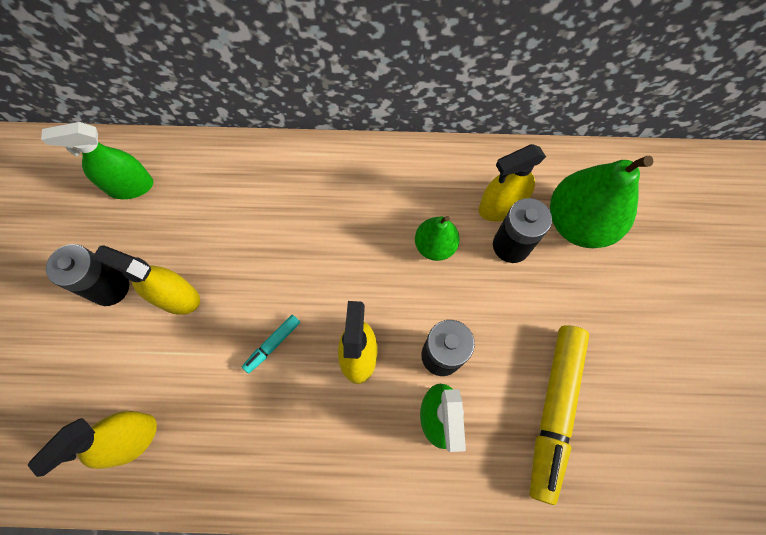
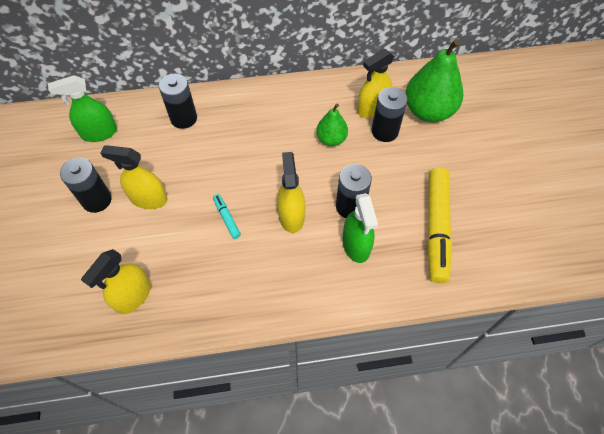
camera: 10 degrees left, 10 degrees down
turquoise marker [242,315,300,373] -> turquoise marker turned 120 degrees clockwise [213,194,241,239]
none -> black battery [159,74,197,129]

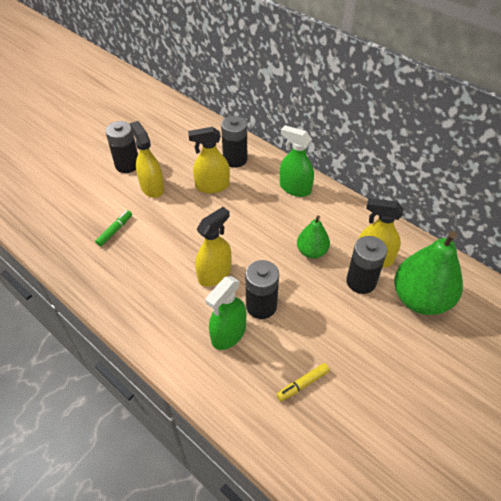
camera: 50 degrees right, 10 degrees down
green spray bottle [48,75,117,142] -> green spray bottle moved to [280,125,314,197]
yellow spray bottle [81,249,151,314] -> yellow spray bottle moved to [188,127,230,193]
turquoise marker [213,194,241,239] -> none
yellow marker [427,168,452,283] -> yellow marker [277,363,330,401], size x0.44
none -> green marker [95,210,132,246]

